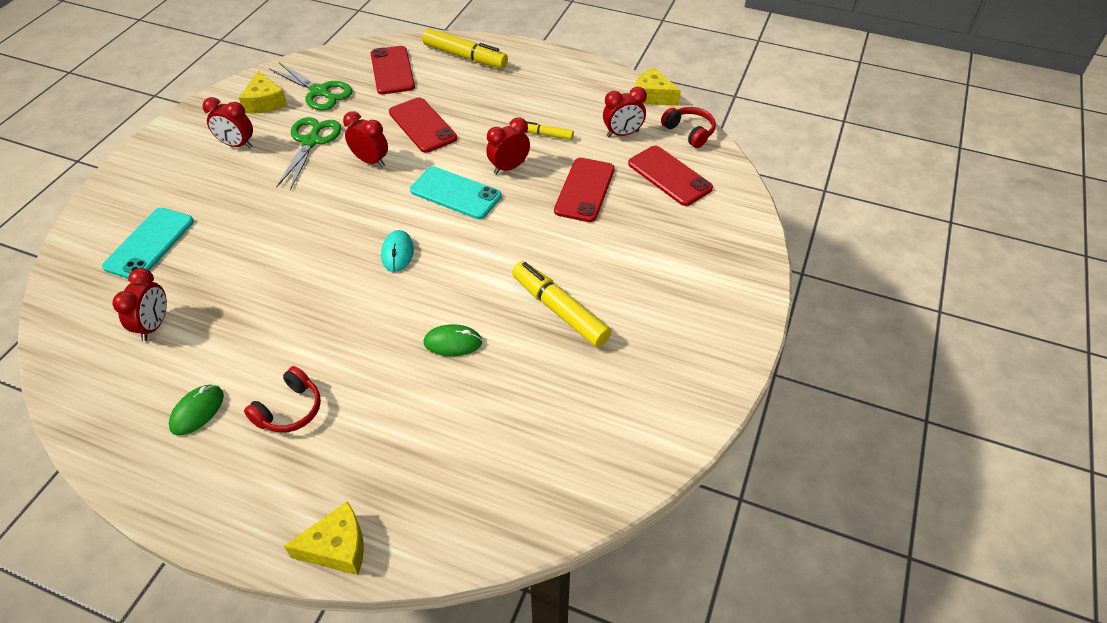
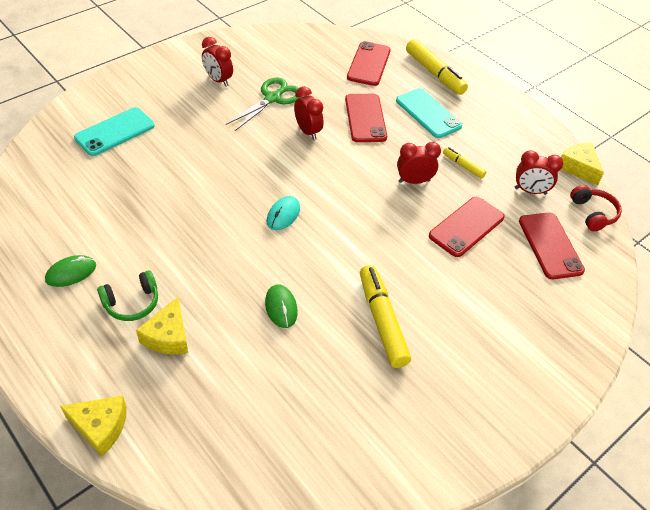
camera: 25 degrees right, 0 degrees up
red clock [113,268,167,341] -> none
yellow cheese [239,71,288,114] -> yellow cheese moved to [136,297,188,354]
red headphones [244,366,321,433] -> green headphones [97,270,158,321]
green scissors [269,62,352,111] -> none
turquoise phone [410,166,501,219] -> turquoise phone moved to [396,88,462,138]
green mouse [424,324,482,356] -> green mouse turned 45 degrees clockwise [265,285,298,328]

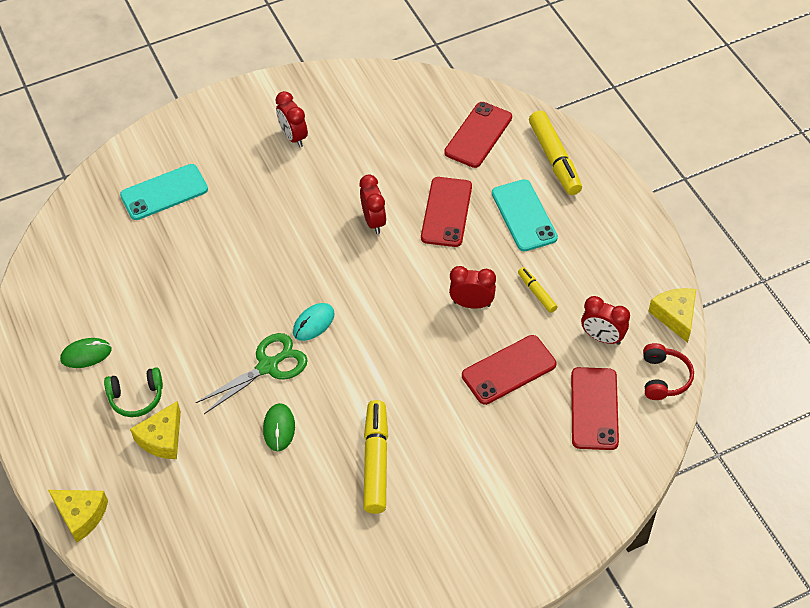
camera: 20 degrees right, 5 degrees up
green scissors [226,78,301,131] -> green scissors moved to [196,333,308,414]

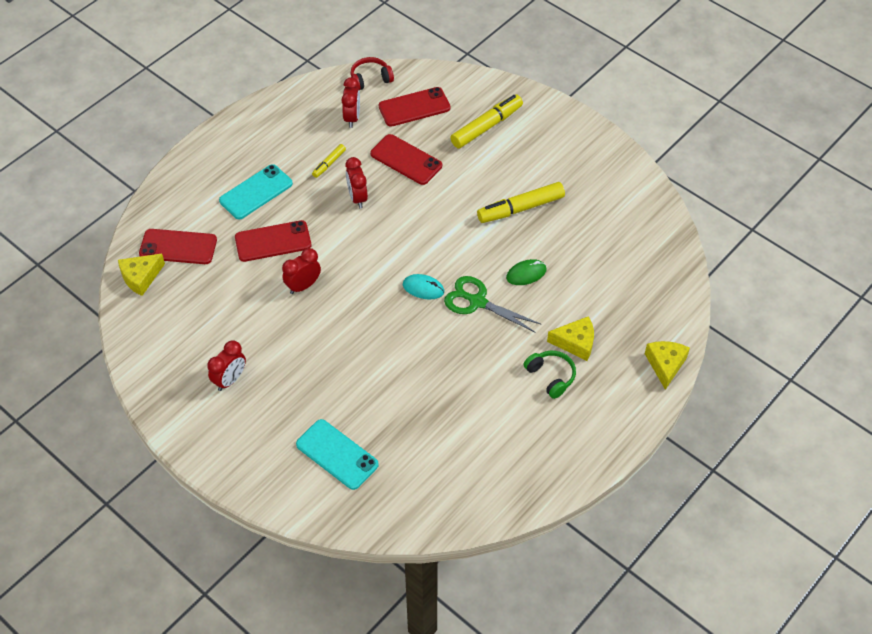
camera: 115 degrees left, 0 degrees up
green mouse [60,338,112,368] -> none
yellow marker [529,110,582,195] -> yellow marker moved to [450,94,523,149]
yellow cheese [648,288,696,343] -> yellow cheese moved to [118,253,165,296]

